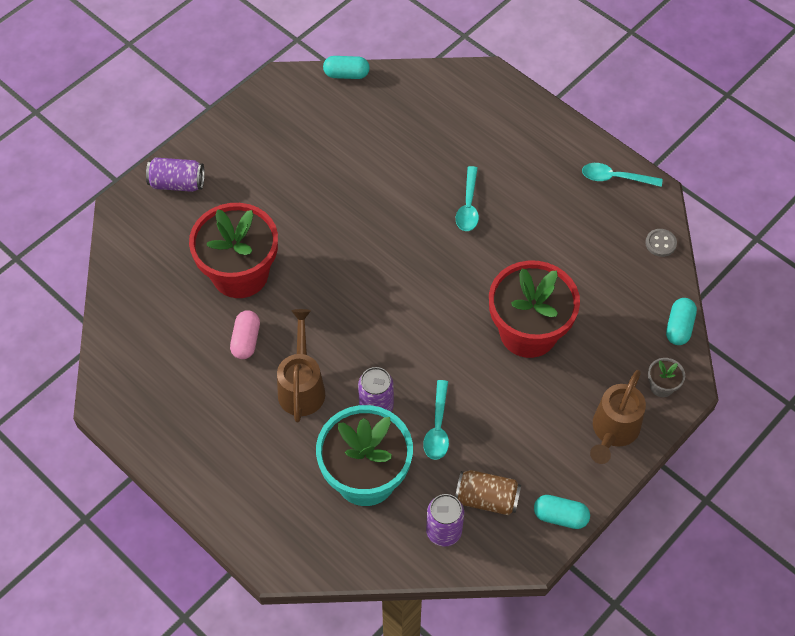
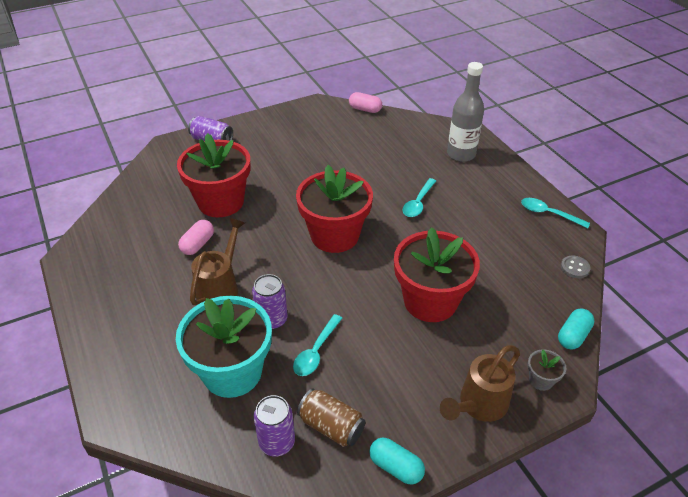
camera: 20 degrees right, 15 degrees down
turquoise capsule [323,56,370,79] -> pink capsule [349,92,382,113]
none -> red flower pot [296,165,373,253]
none -> grey bottle [447,62,484,162]

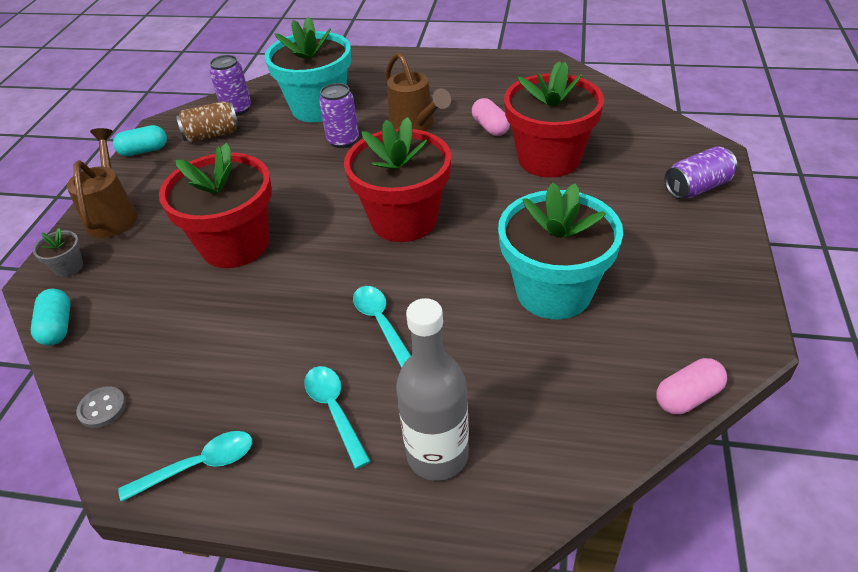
camera: 130 degrees right, 0 degrees up
turquoise spoon [293,314,342,376] -> turquoise spoon moved to [304,366,371,469]
none -> turquoise flower pot [498,182,623,320]

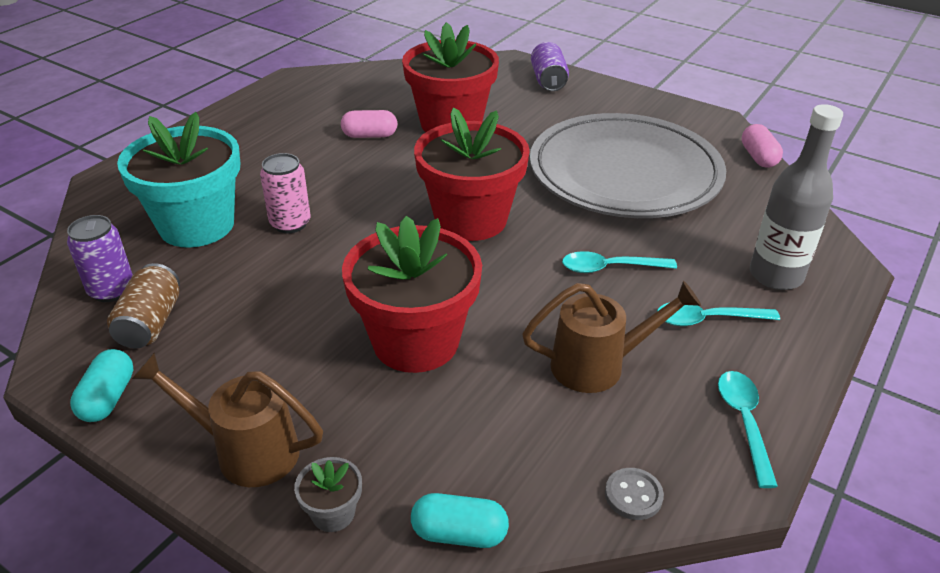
camera: 70 degrees left, 5 degrees down
purple can [319,83,359,148] -> pink can [260,153,311,233]
brown watering can [385,52,451,131] -> brown watering can moved to [522,281,701,393]
turquoise flower pot [498,182,623,320] -> grey plate [530,113,726,218]

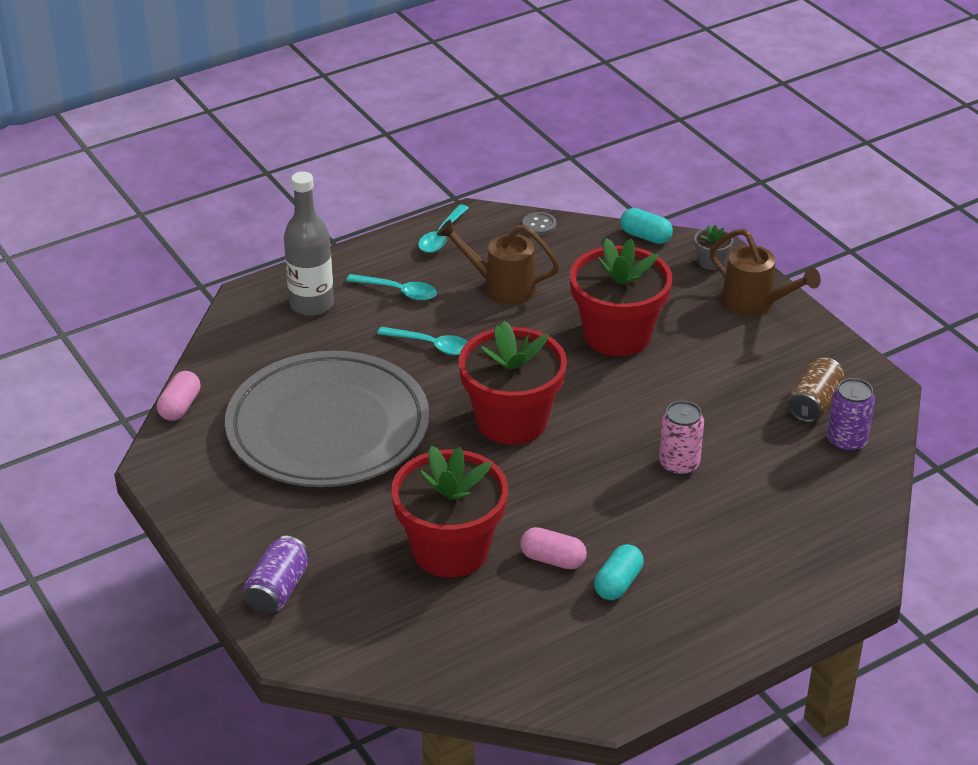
camera: 155 degrees left, 0 degrees up
turquoise capsule [70,349,133,422] -> turquoise capsule moved to [594,544,644,600]
turquoise flower pot [117,112,240,248] -> none

